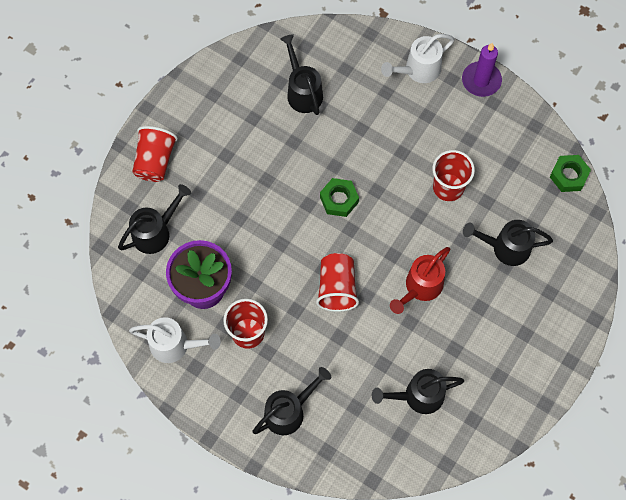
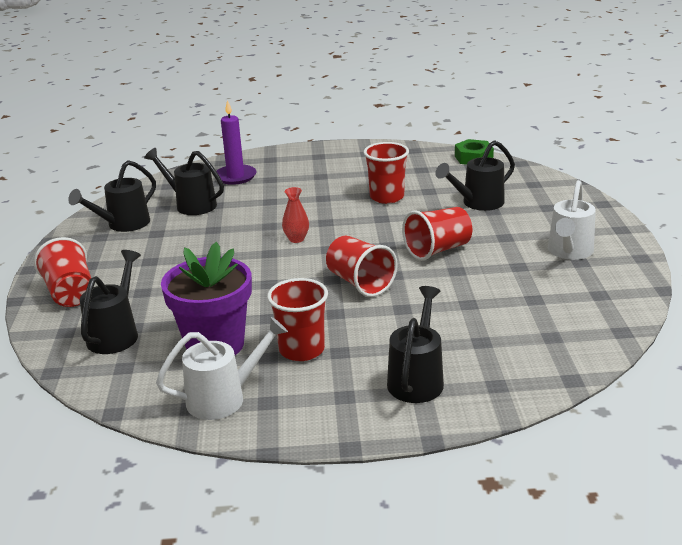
camera: 35 degrees left, 40 degrees down
green nut [320,178,359,217] -> red vase [282,187,309,243]
black watering can [372,369,464,414] -> black watering can moved to [68,160,156,232]
white watering can [381,34,454,83] -> white watering can moved to [548,180,596,260]
red watering can [390,247,450,314] -> red cup [402,207,472,261]
purple candle [462,43,502,97] -> purple candle moved to [216,100,256,185]

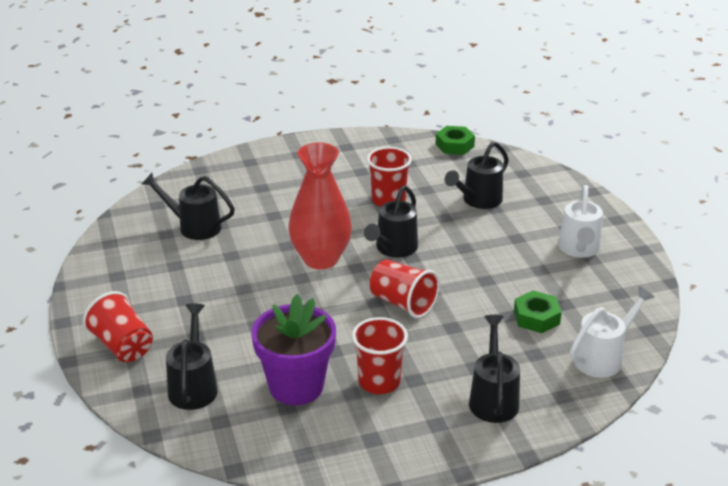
camera: 15 degrees left, 5 degrees up
black watering can [68,160,156,232] -> black watering can moved to [364,186,418,258]
white watering can [156,317,288,420] -> white watering can moved to [570,286,655,378]
purple candle [216,100,256,185] -> none
red vase [282,187,309,243] -> red vase [288,143,352,270], size x2.35
red cup [402,207,472,261] -> none
none -> green nut [514,290,562,333]

